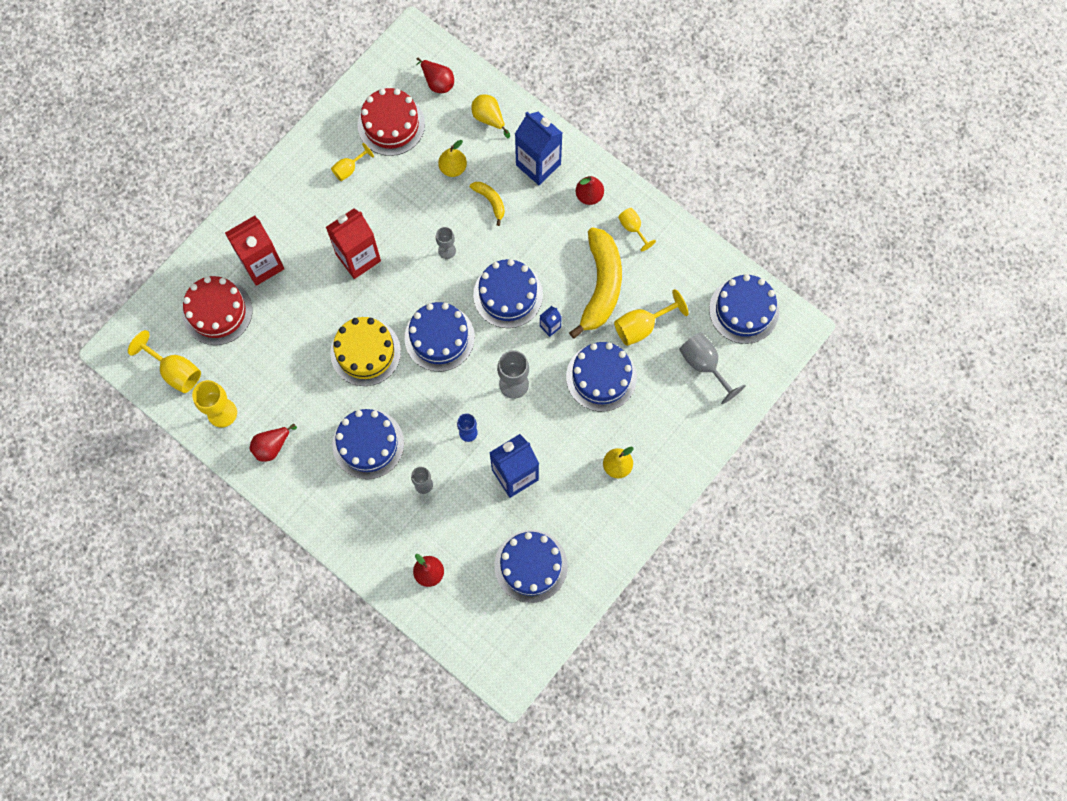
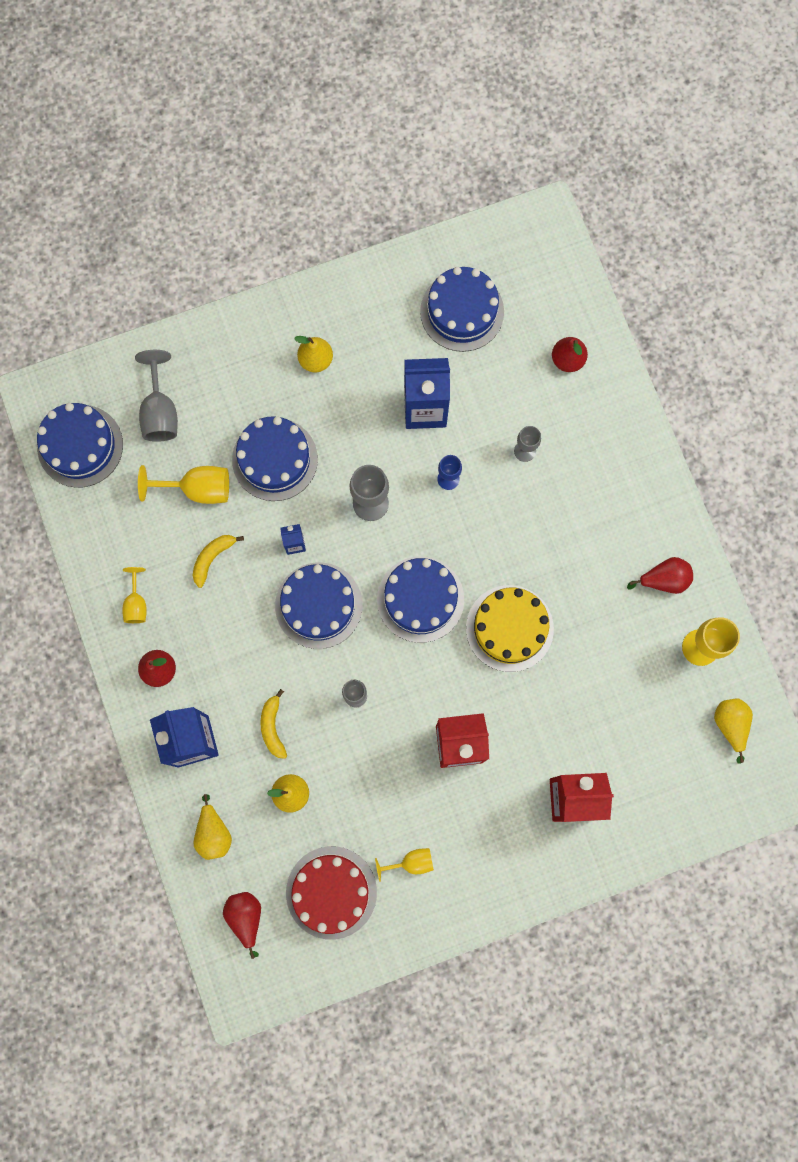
camera: 150 degrees left, 5 degrees up
yellow goblet [128,330,201,393] -> yellow pear [714,698,753,764]
red cake [182,276,252,345] -> none
blue cake [332,409,404,479] -> none
yellow banana [569,227,622,339] -> yellow banana [192,535,244,588], size x0.46

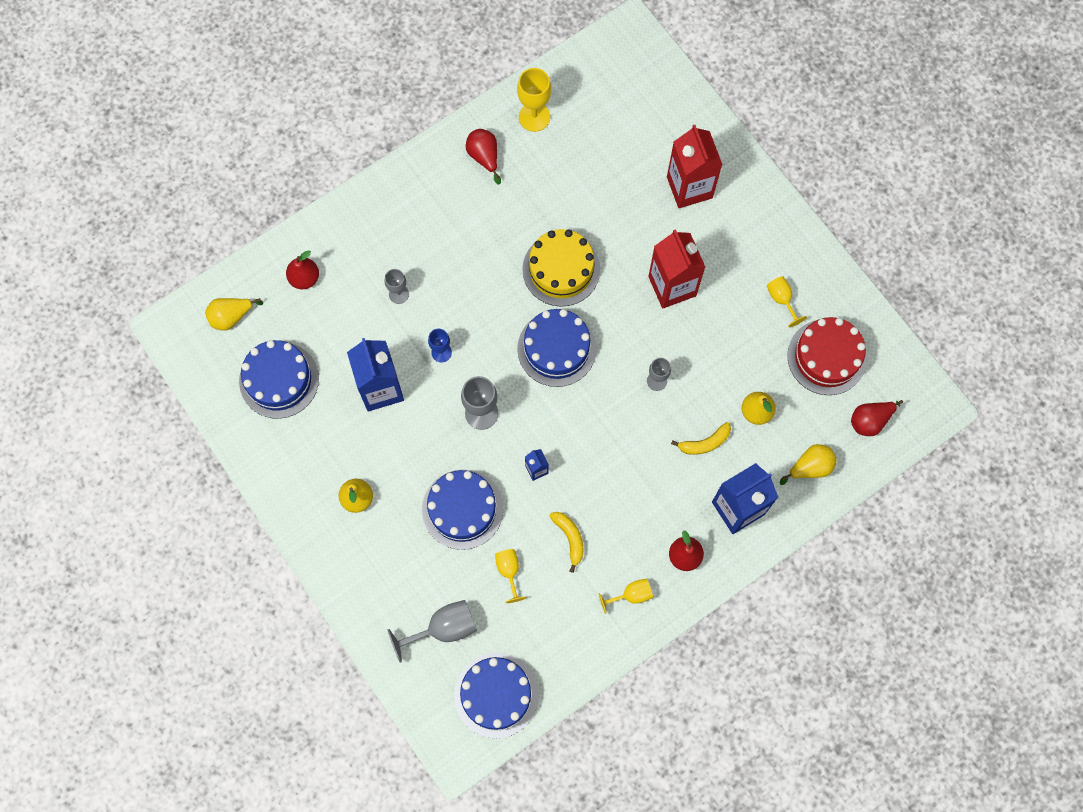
camera: 105 degrees left, 5 degrees down
yellow goblet [138,465,229,504] -> yellow goblet [495,549,527,603], size x0.62
yellow banana [192,535,244,588] -> yellow banana turned 135 degrees counterclockwise [549,512,583,573]
blue cake [275,563,362,649] -> none
yellow pear [714,698,753,764] -> yellow pear moved to [205,298,263,331]

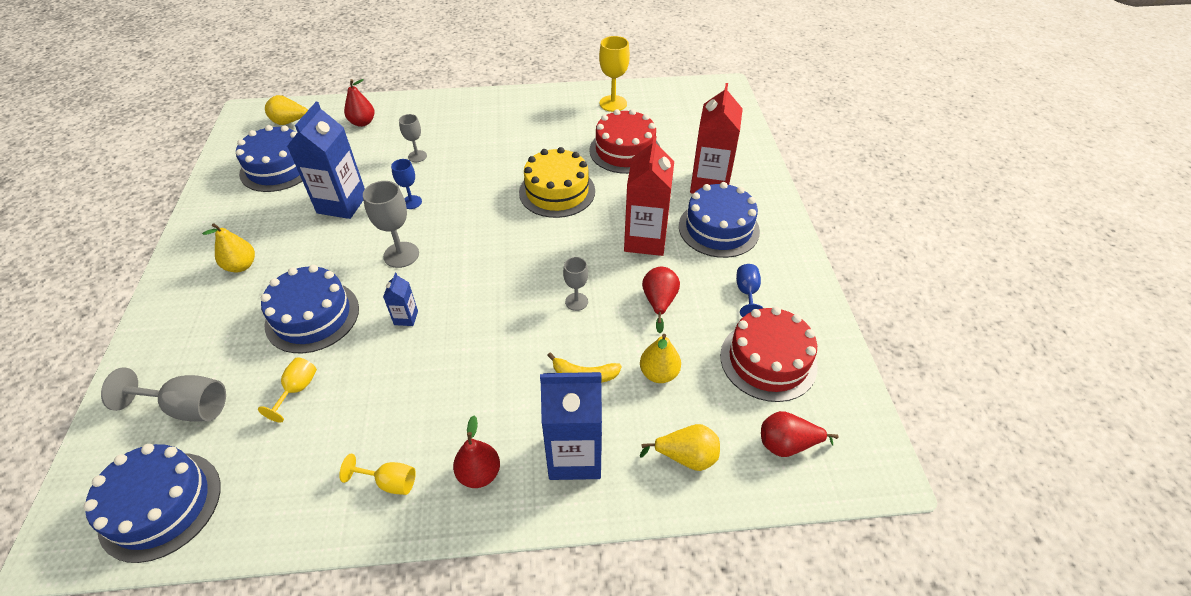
camera: 30 degrees right, 25 degrees down
red pear [466,129,501,185] -> red pear moved to [642,267,680,333]
blue cake [517,309,596,387] -> blue cake moved to [679,182,760,258]
yellow banana [549,512,583,573] -> none
yellow goblet [767,276,807,327] -> blue goblet [736,264,763,317]
none -> red cake [589,109,660,174]

